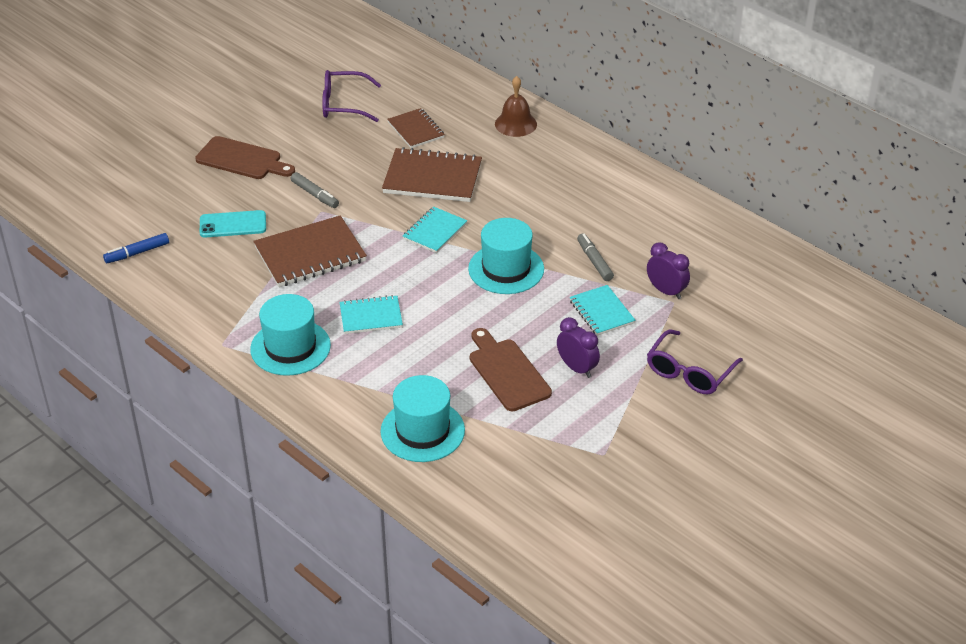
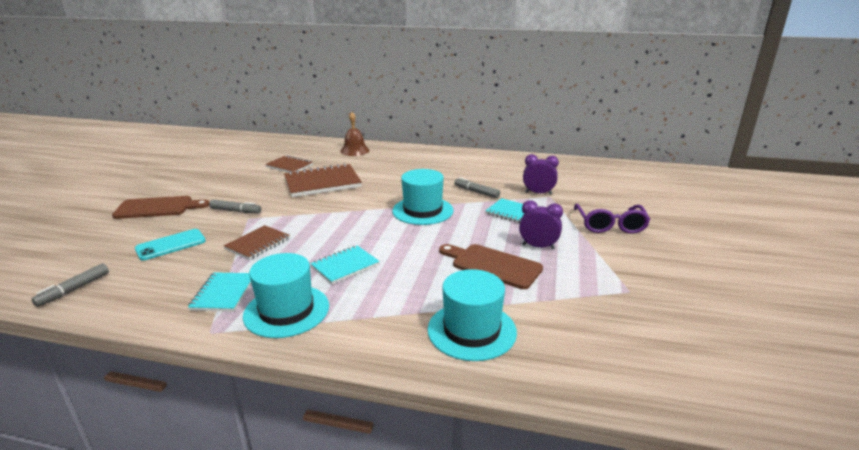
camera: 30 degrees left, 15 degrees down
blue marker [103,233,169,263] -> grey marker [31,263,109,307]
brown notebook [253,215,367,287] -> brown notebook [224,225,290,260], size x0.60
purple glasses [322,70,381,122] -> none
turquoise notebook [403,207,467,253] -> turquoise notebook moved to [188,272,251,312]

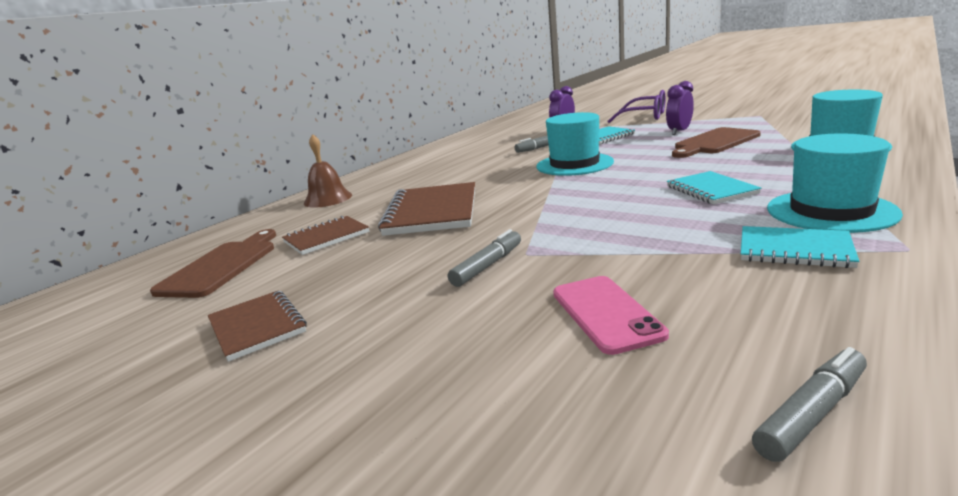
camera: 65 degrees left, 5 degrees down
grey marker [31,263,109,307] -> grey marker turned 90 degrees counterclockwise [752,347,867,462]
brown cutting board [112,196,210,219] -> brown cutting board moved to [150,229,276,298]
turquoise phone [135,229,206,261] -> pink phone [553,276,669,355]
brown notebook [224,225,290,260] -> brown notebook moved to [208,290,307,362]

